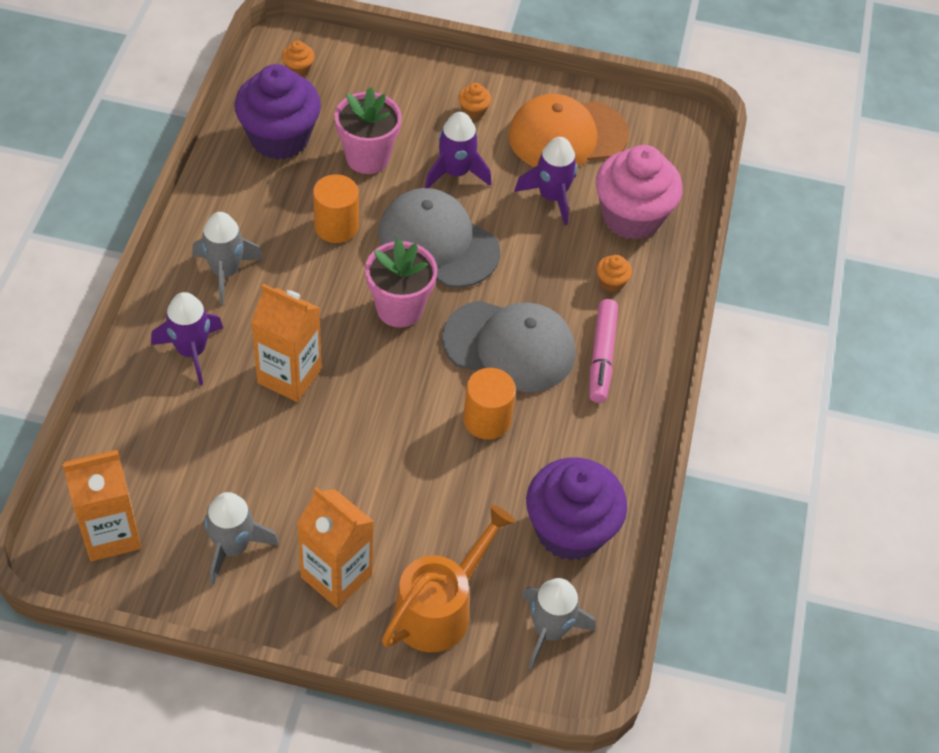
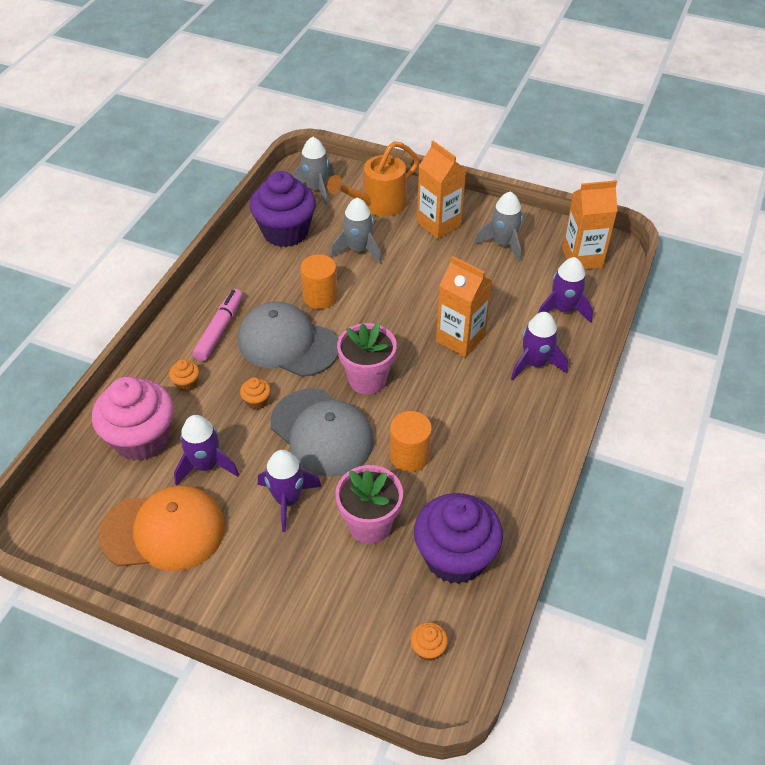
camera: 165 degrees left, 5 degrees down
grey rocket [192,212,263,304] -> grey rocket moved to [330,197,382,264]
orange cupcake [458,83,491,120] -> orange cupcake moved to [240,377,271,410]
none -> purple rocket [538,257,593,323]

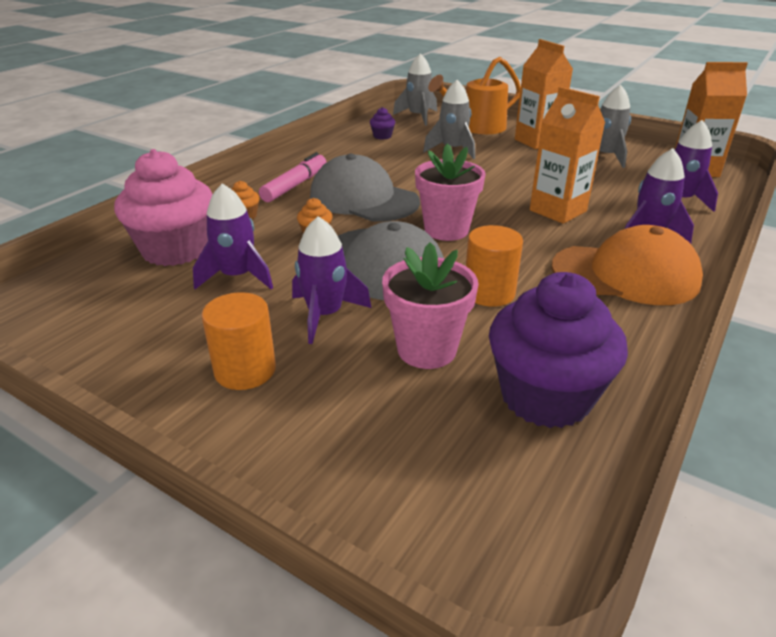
camera: 10 degrees right, 15 degrees down
orange cap [99,485,225,571] -> orange cap moved to [552,225,703,305]
purple cupcake [250,171,316,247] -> purple cupcake [370,107,395,140], size x0.40
orange cylinder [300,254,338,309] -> orange cylinder moved to [202,292,276,390]
orange cupcake [411,622,448,661] -> none

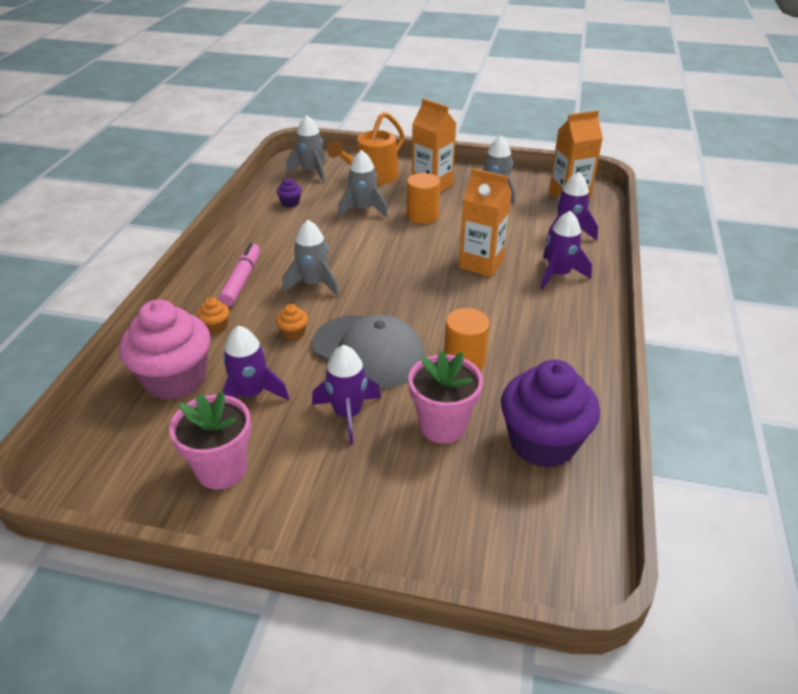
camera: 20 degrees left, 5 degrees up
orange cylinder [202,292,276,390] -> orange cylinder moved to [407,173,440,224]
grey cap [310,154,420,221] -> grey rocket [282,220,339,296]
pink flower pot [415,143,486,241] -> pink flower pot moved to [169,391,251,490]
orange cap [552,225,703,305] -> none

